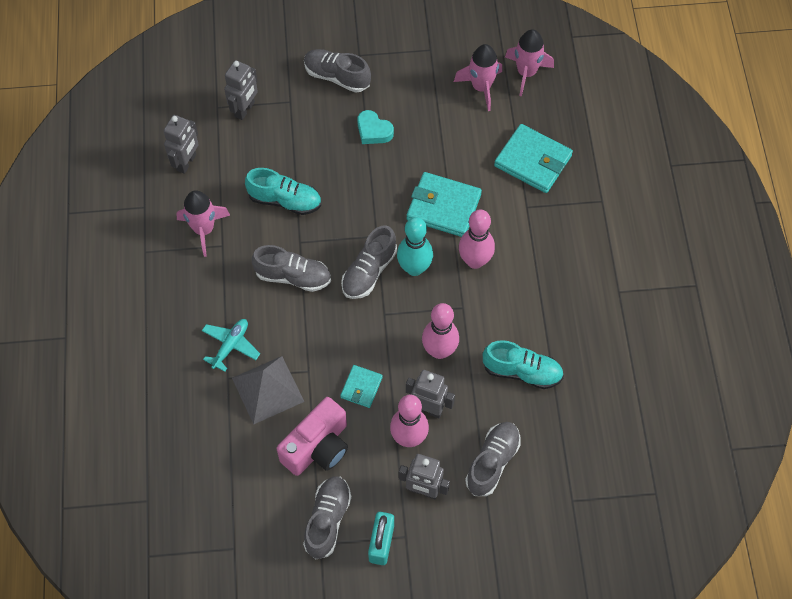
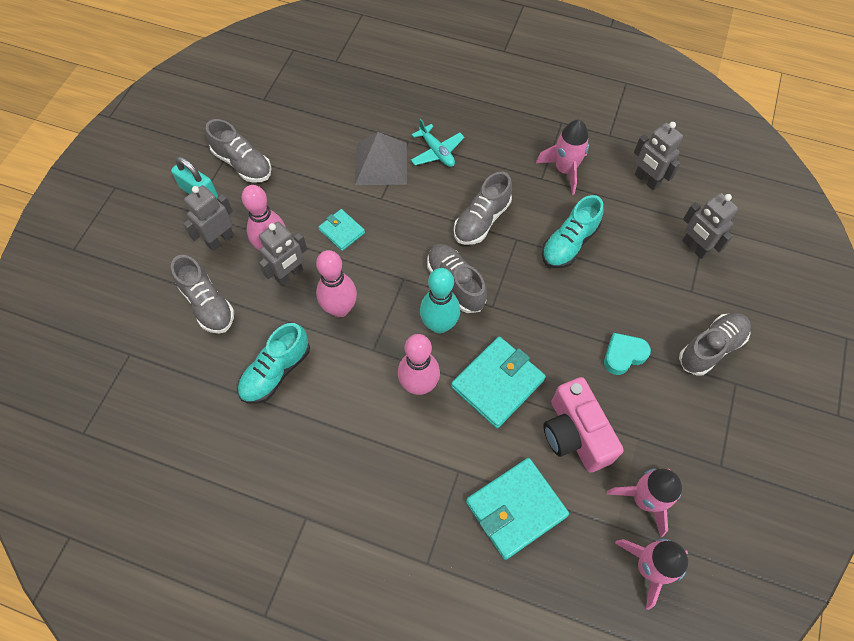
camera: 115 degrees right, 0 degrees up
pink camera [277,397,348,476] -> pink camera moved to [543,377,624,473]

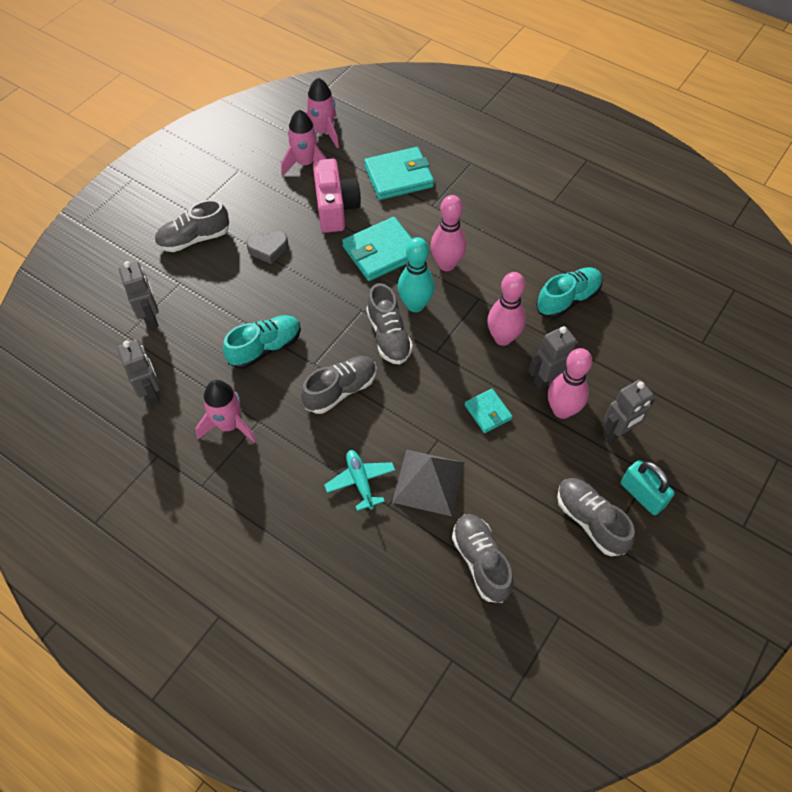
camera: 165 degrees left, 5 degrees down
grey shoe [171,255,234,334] -> grey shoe moved to [452,514,514,603]
turquoise heart [604,333,651,375] -> grey heart [246,231,288,264]

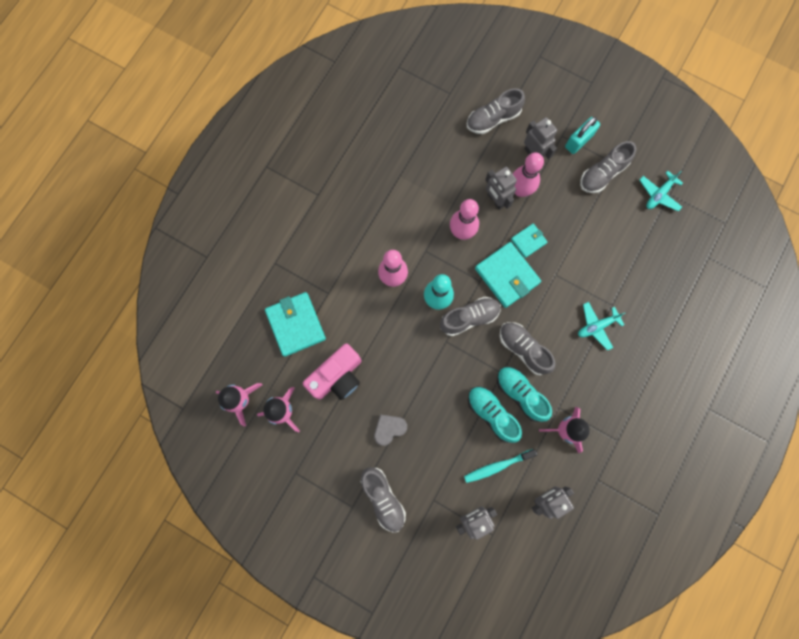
camera: 95 degrees left, 20 degrees up
grey heart [246,231,288,264] -> grey heart turned 105 degrees counterclockwise [374,414,407,446]
pink camera [313,159,361,233] -> pink camera turned 150 degrees clockwise [303,343,361,400]
turquoise wallet [342,217,412,281] -> turquoise wallet moved to [475,242,541,308]
grey pyramid [392,449,464,516] -> none
grey shoe [452,514,514,603] -> grey shoe moved to [467,88,525,134]
turquoise shoe [536,267,603,318] -> turquoise shoe moved to [497,367,552,422]
none -> turquoise toothbrush [464,449,537,483]
none -> turquoise plane [639,171,683,211]

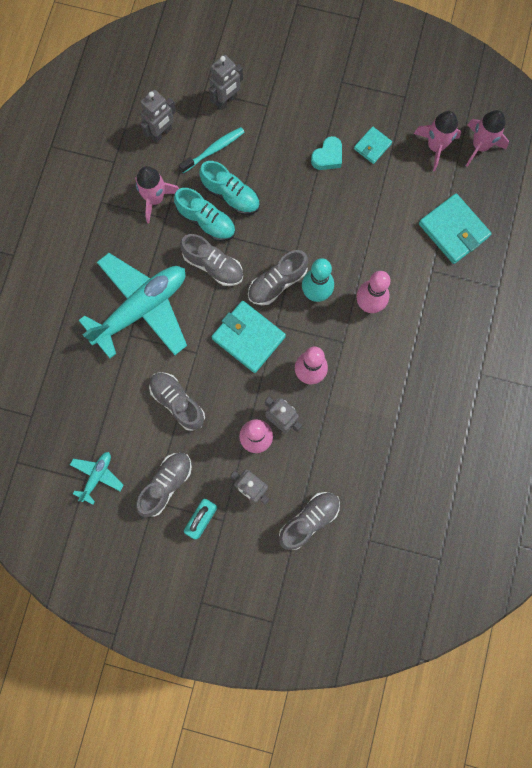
camera: 165 degrees right, 0 degrees up
pink camera [303,343,361,400] -> none
grey shoe [361,467,406,532] -> grey shoe moved to [149,372,205,431]
grey heart [374,414,407,446] -> turquoise heart [311,136,342,170]
turquoise wallet [511,223,547,258] -> turquoise wallet moved to [354,126,392,164]
turquoise plane [578,302,625,351] -> turquoise plane [78,253,187,358], size x2.24

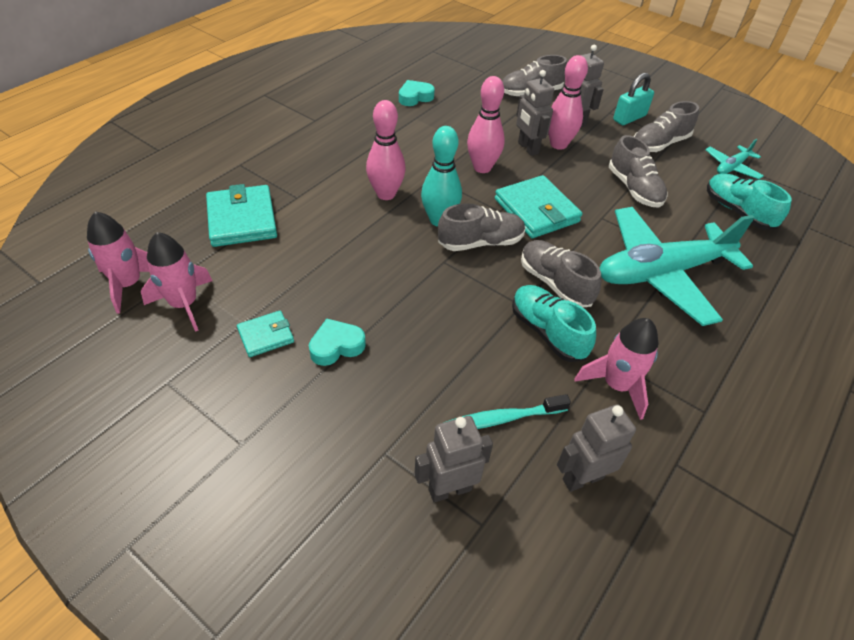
camera: 160 degrees left, 30 degrees down
turquoise shoe [199,161,260,215] -> turquoise shoe moved to [707,173,792,230]
none -> turquoise heart [399,80,435,106]

